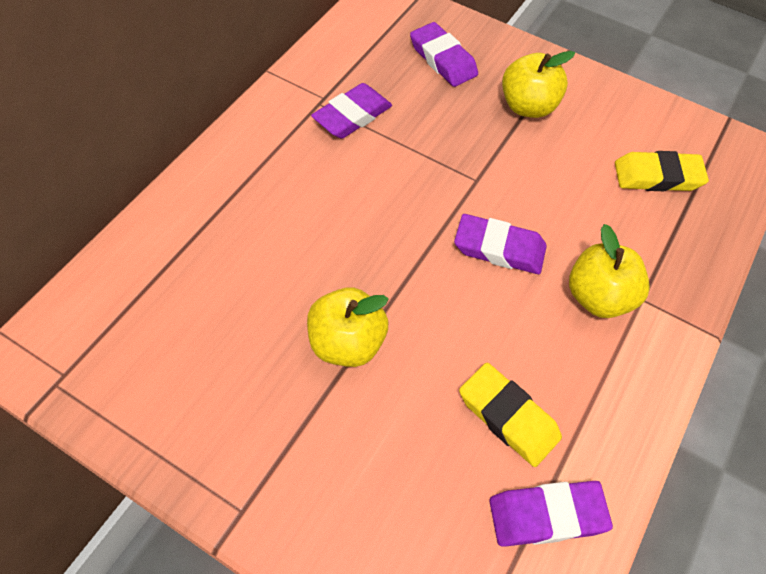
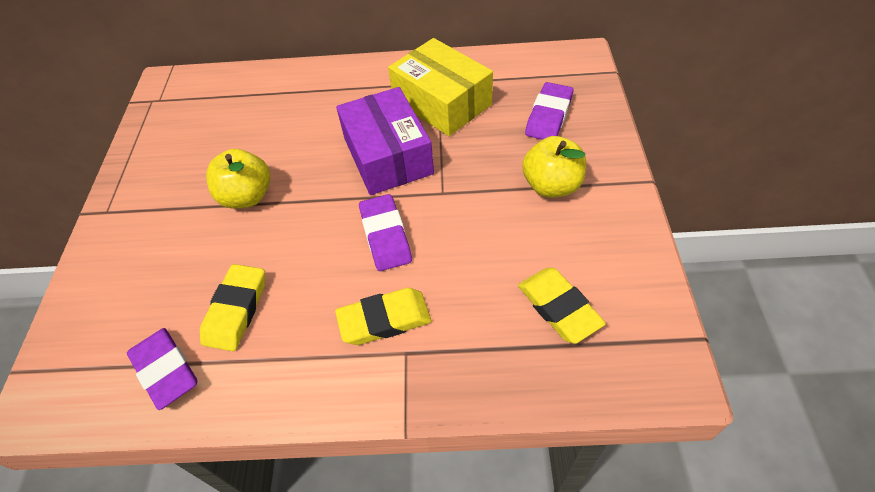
camera: 65 degrees right, 5 degrees down
purple eraser [311,83,392,139] -> yellow box [388,38,493,136]
yellow apple [569,224,650,318] -> yellow eraser [335,288,432,345]
none -> purple box [336,87,434,195]

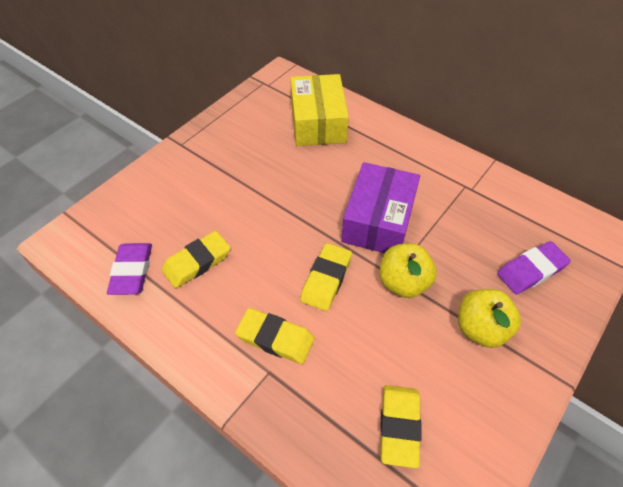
camera: 35 degrees right, 0 degrees up
yellow apple [206,149,270,209] -> yellow apple moved to [379,244,437,298]
purple eraser [359,194,412,271] -> yellow eraser [300,243,352,311]
yellow box [388,38,493,136] -> yellow box moved to [290,74,349,146]

